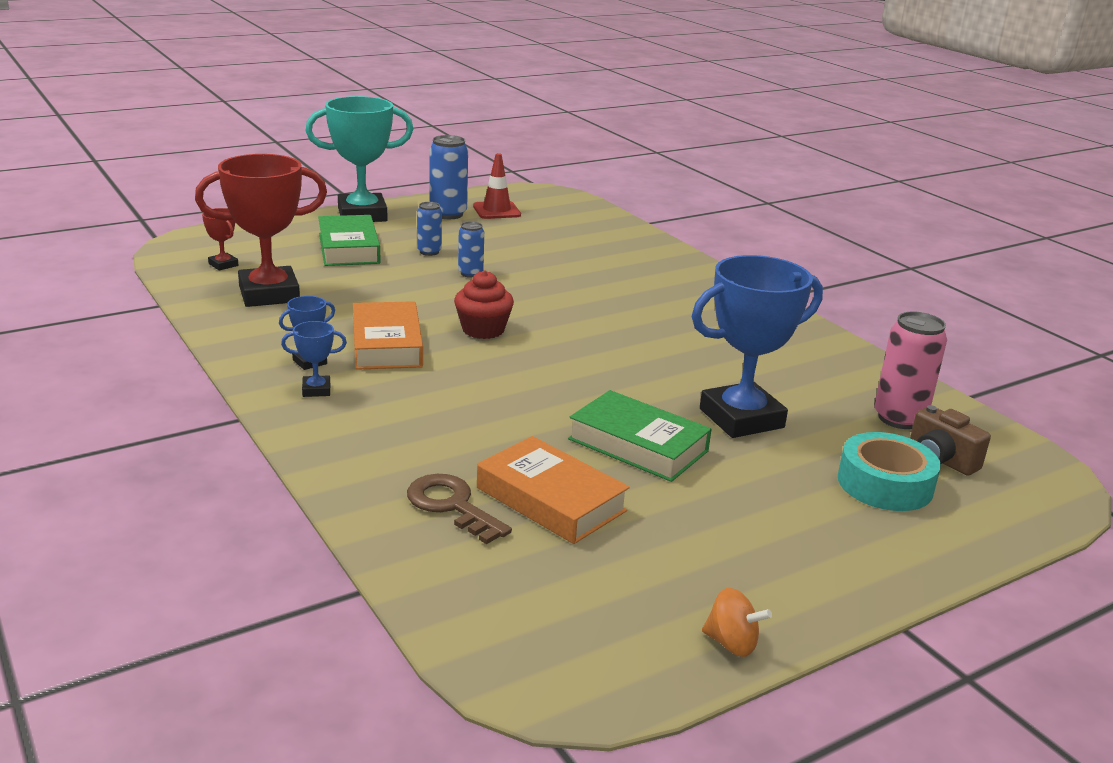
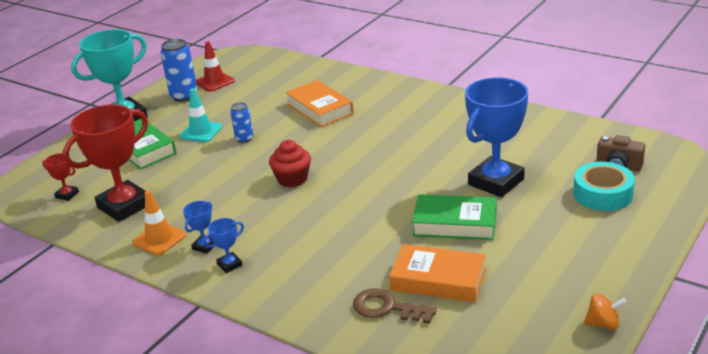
camera: 20 degrees left, 5 degrees up
orange book [353,301,423,370] -> orange book moved to [286,80,354,127]
blue can [417,202,442,256] -> turquoise traffic cone [179,88,222,142]
pink can [874,311,947,429] -> none
none -> orange traffic cone [132,190,186,256]

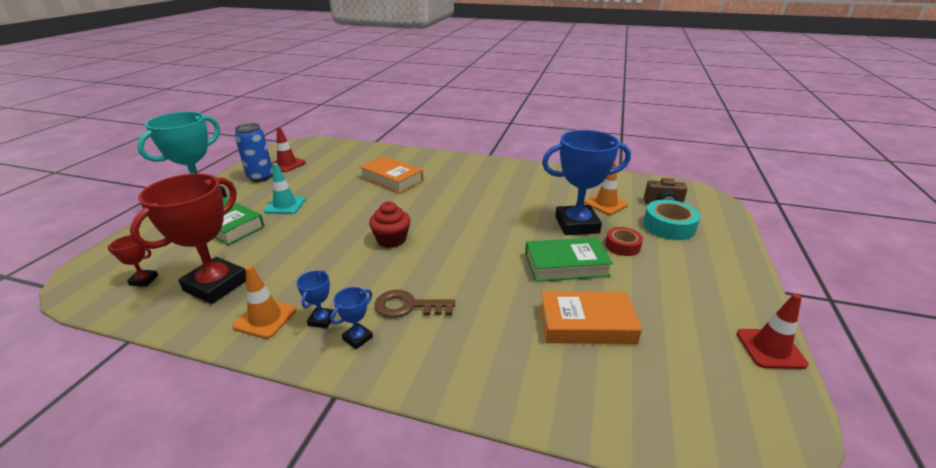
camera: 20 degrees left, 0 degrees up
blue can [230,102,253,143] -> none
brown key [353,288,437,324] -> brown key moved to [375,290,455,318]
blue trophy [465,77,528,197] -> blue trophy turned 60 degrees clockwise [542,130,631,235]
orange spinning top [584,293,626,330] -> red traffic cone [737,294,809,369]
none -> orange traffic cone [585,162,628,215]
none -> red tape [605,227,643,256]

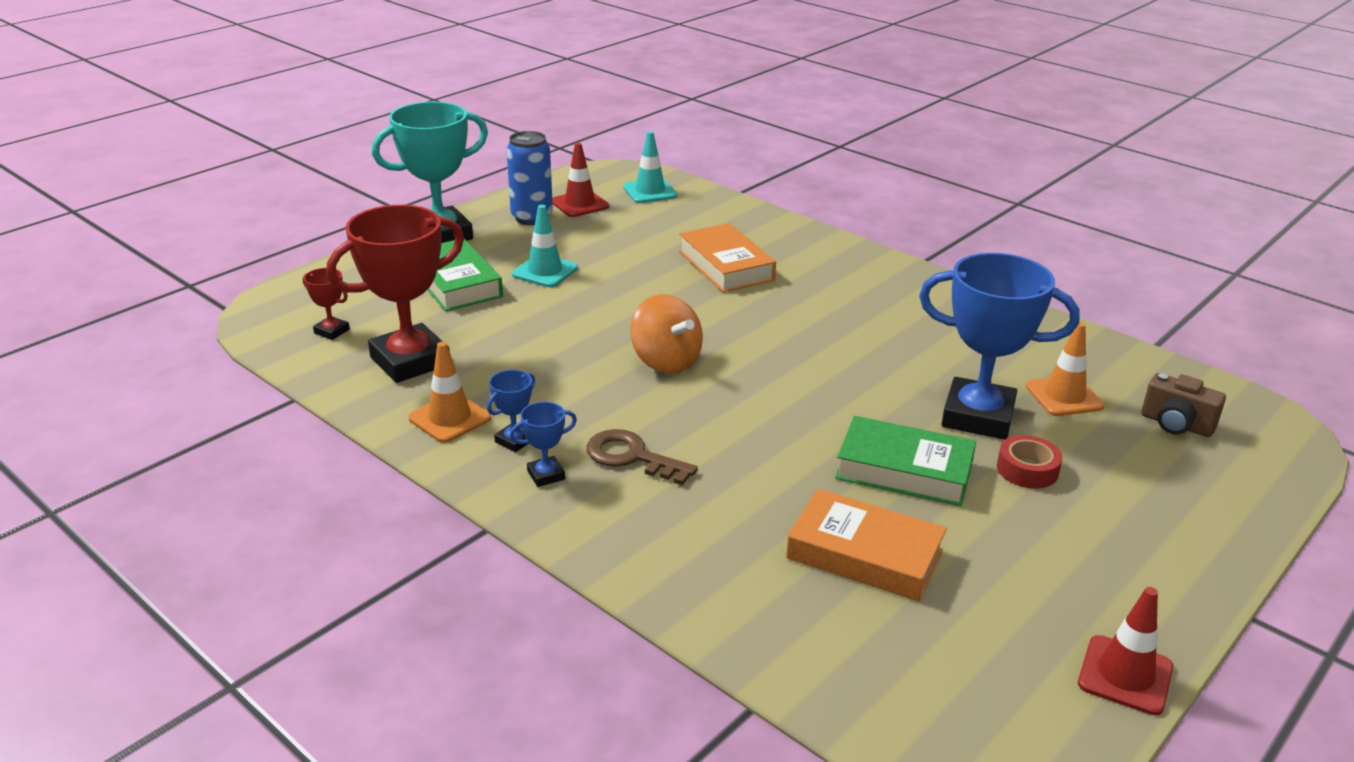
camera: 25 degrees right, 0 degrees up
red cupcake [369,201,410,248] -> orange spinning top [630,294,703,374]
turquoise tape [643,200,700,240] -> none
none -> turquoise traffic cone [623,131,677,203]

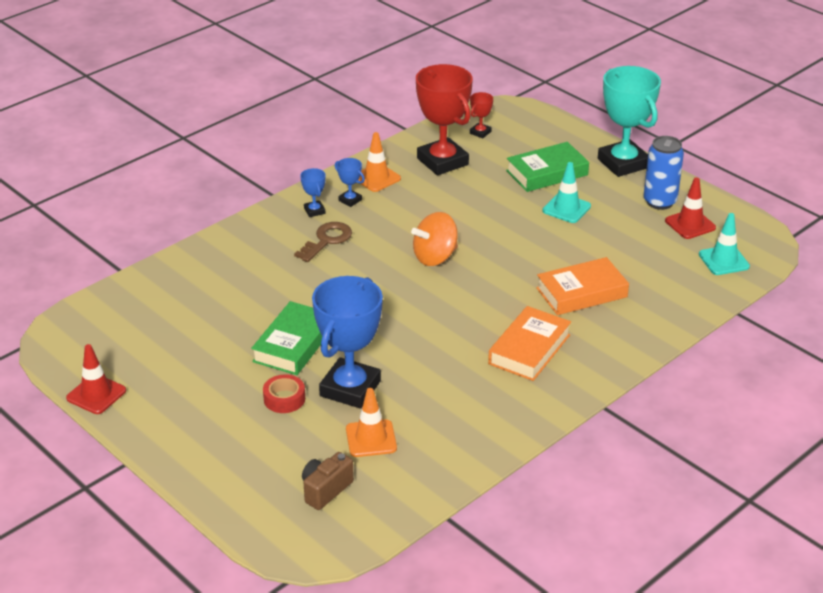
camera: 95 degrees right, 5 degrees up
orange book [786,489,947,601] -> orange book moved to [488,306,571,381]

